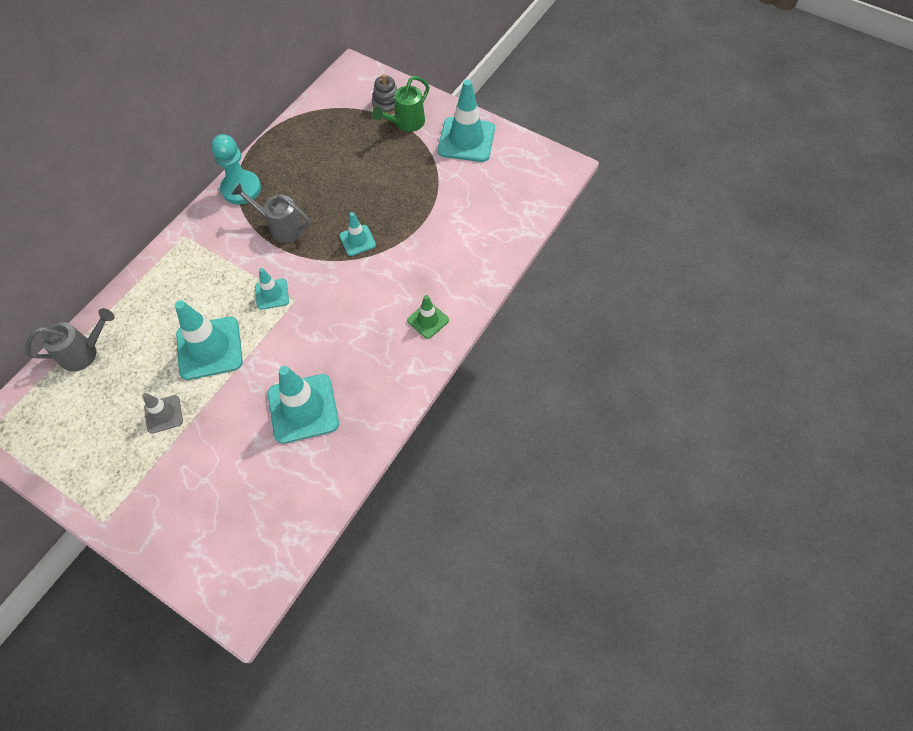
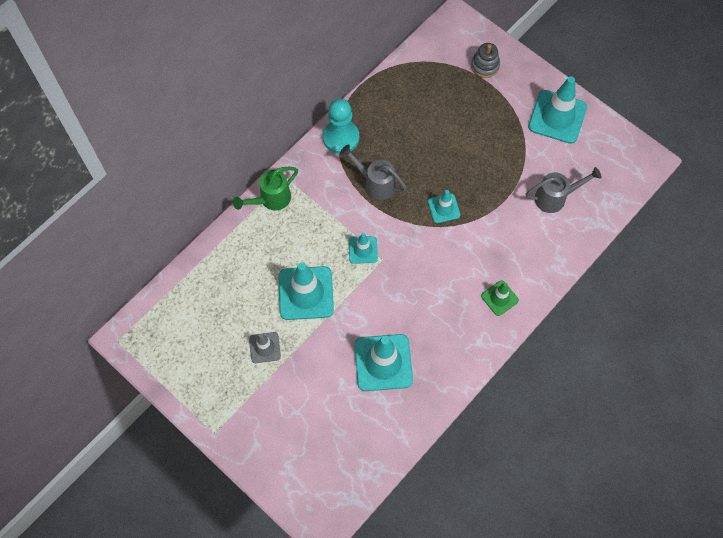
camera: 10 degrees right, 5 degrees up
grey watering can [25,308,114,372] -> grey watering can moved to [526,167,602,213]
green watering can [372,76,429,132] -> green watering can moved to [233,167,298,210]

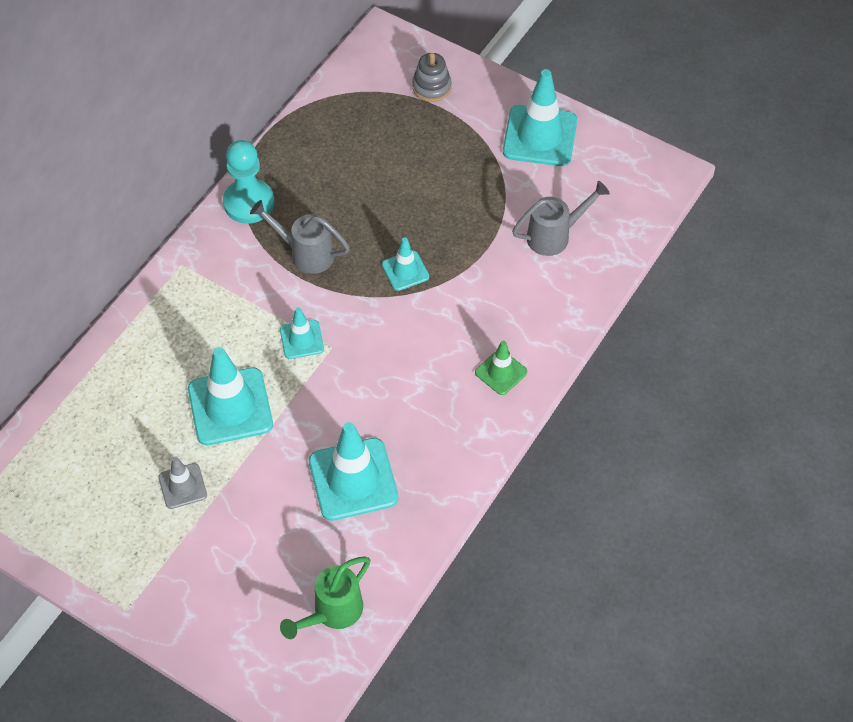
camera: 10 degrees left, 10 degrees down
green watering can [233,167,298,210] -> green watering can moved to [280,556,371,639]

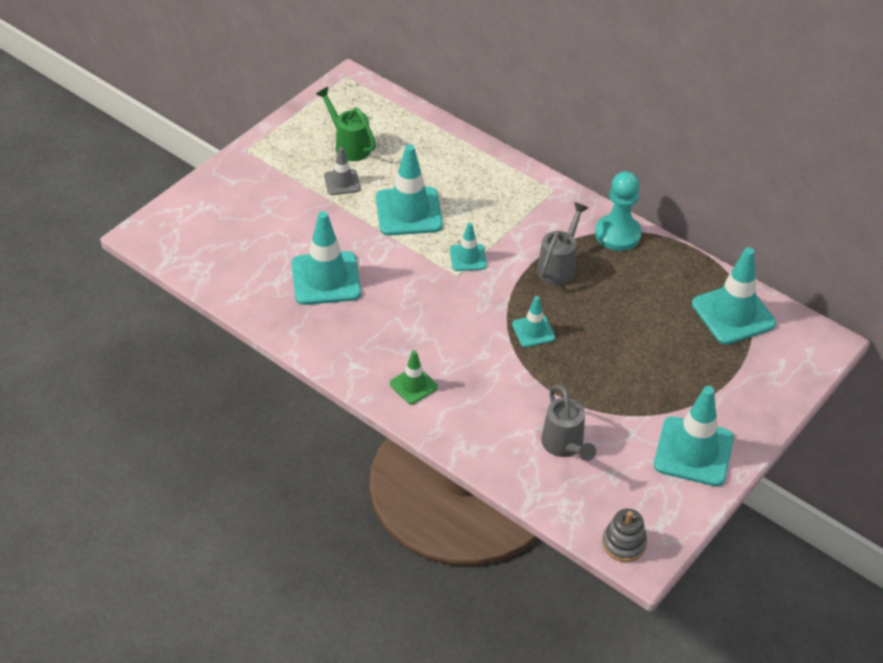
camera: 95 degrees right, 10 degrees down
green watering can [280,556,371,639] -> green watering can moved to [316,87,376,161]
grey stacking toy [412,53,452,102] -> grey stacking toy moved to [602,509,647,562]
none -> turquoise traffic cone [692,247,776,345]

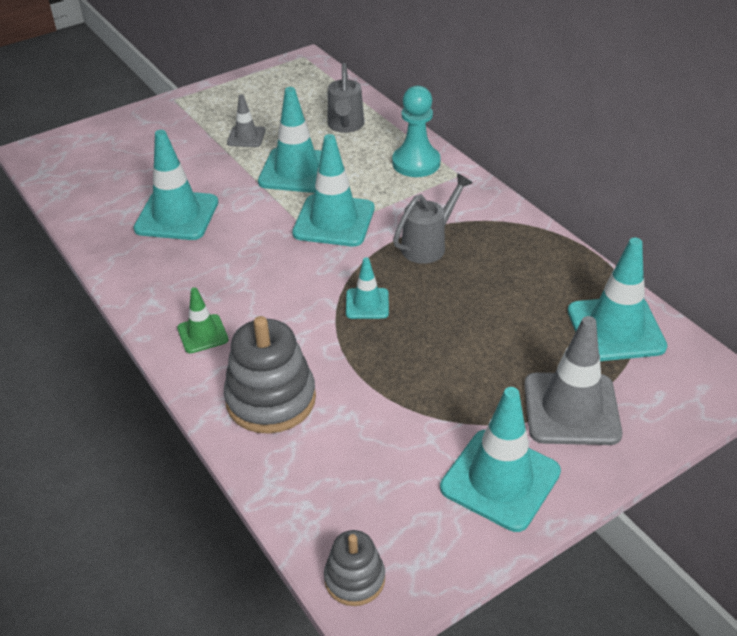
camera: 20 degrees right, 5 degrees down
green watering can [316,87,376,161] -> none
turquoise traffic cone [450,223,487,271] -> turquoise traffic cone [292,134,374,247], size x1.86
grey watering can [541,385,596,461] -> grey watering can moved to [328,63,364,133]
turquoise pawn [595,171,642,251] -> turquoise pawn moved to [392,86,441,177]
none -> grey stacking toy [224,316,316,434]
none -> grey traffic cone [524,316,622,445]

